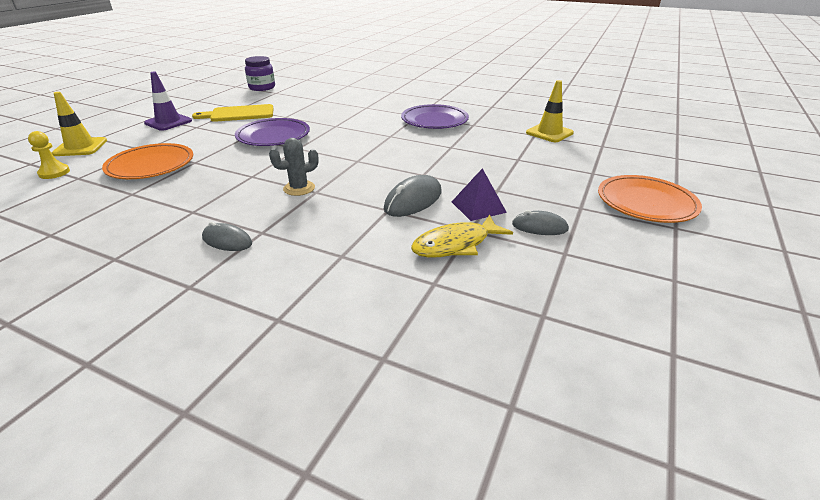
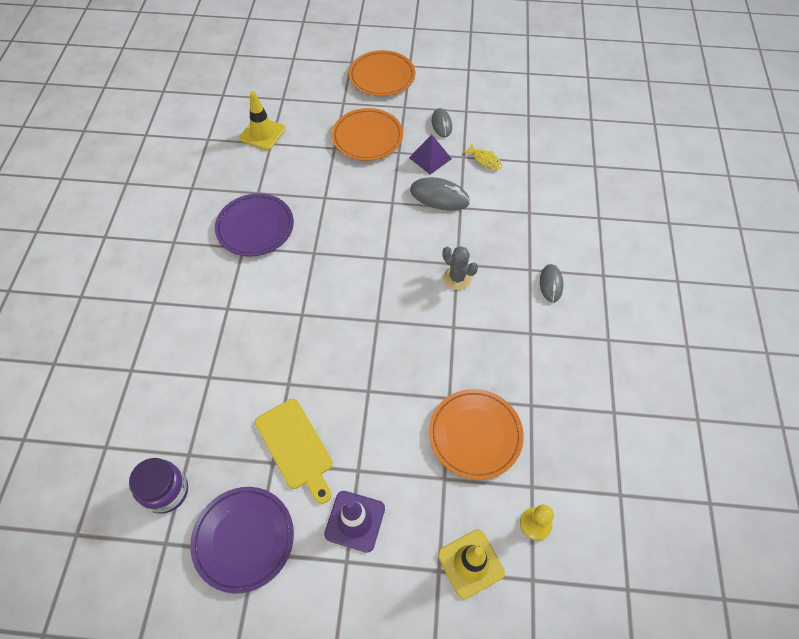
camera: 110 degrees left, 25 degrees up
purple plate [235,118,310,146] -> purple plate moved to [190,487,294,594]
yellow fish [411,215,513,257] -> yellow fish [462,144,502,170], size x0.60
none -> orange plate [332,108,403,161]

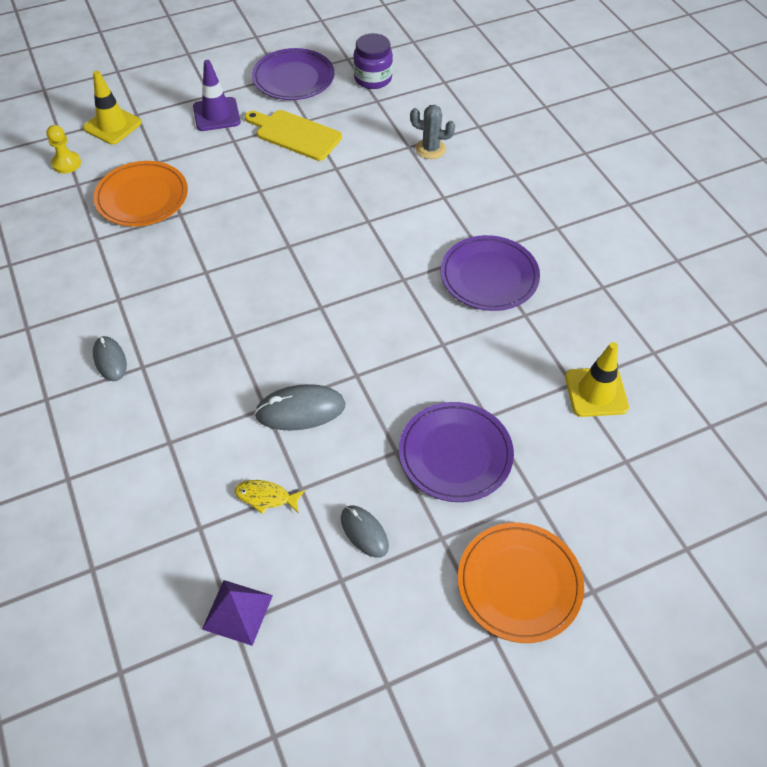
camera: 150 degrees right, 5 degrees down
orange plate [332,108,403,161] -> purple plate [399,402,514,502]
purple pyramid [409,135,452,175] -> purple pyramid moved to [202,580,273,646]
grey cactus [443,246,478,290] -> grey cactus moved to [410,105,455,159]

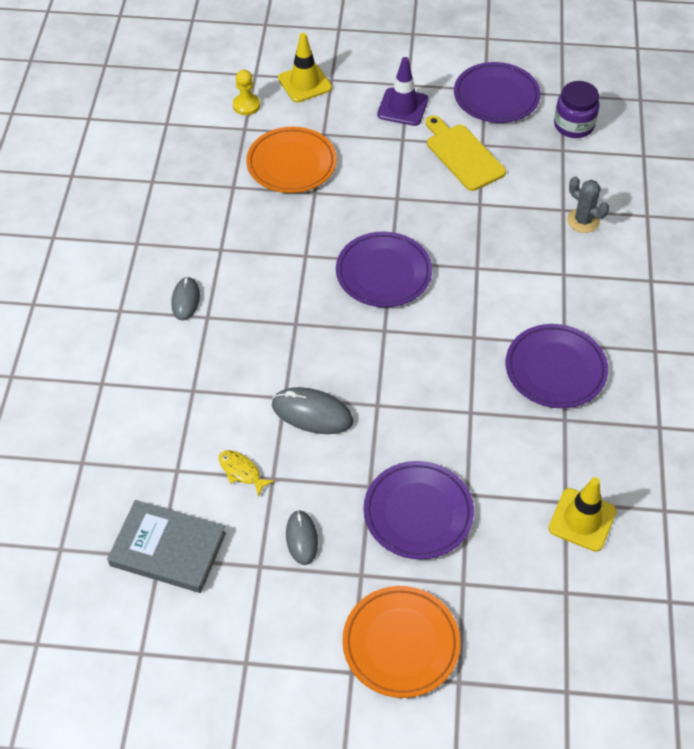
camera: 30 degrees right, 0 degrees up
purple pyramid [202,580,273,646] -> grey book [107,500,226,593]
none -> purple plate [336,232,432,307]

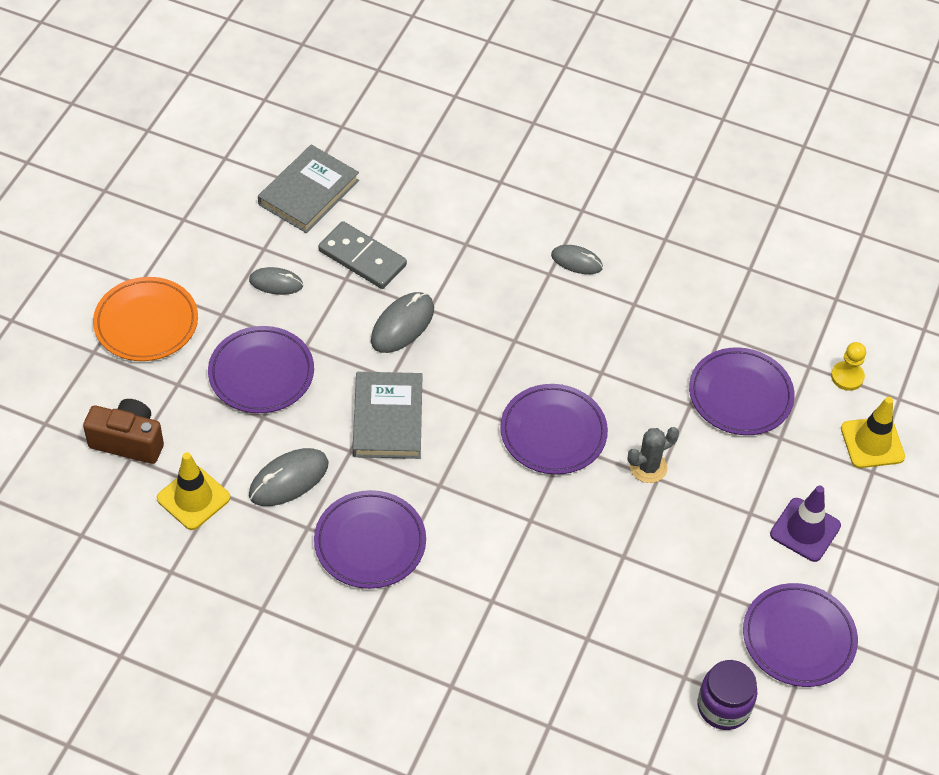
camera: 105 degrees right, 0 degrees up
yellow fish [219,450,275,497] -> grey domino [318,221,407,289]
orange plate [246,127,337,193] -> purple plate [689,347,795,435]
yellow cutting board [426,116,506,191] -> none
grey cactus [567,176,609,233] -> grey cactus moved to [628,427,679,483]
none -> brown camera [83,399,164,464]
none -> grey mouse [249,448,329,506]
none -> grey book [353,372,423,459]

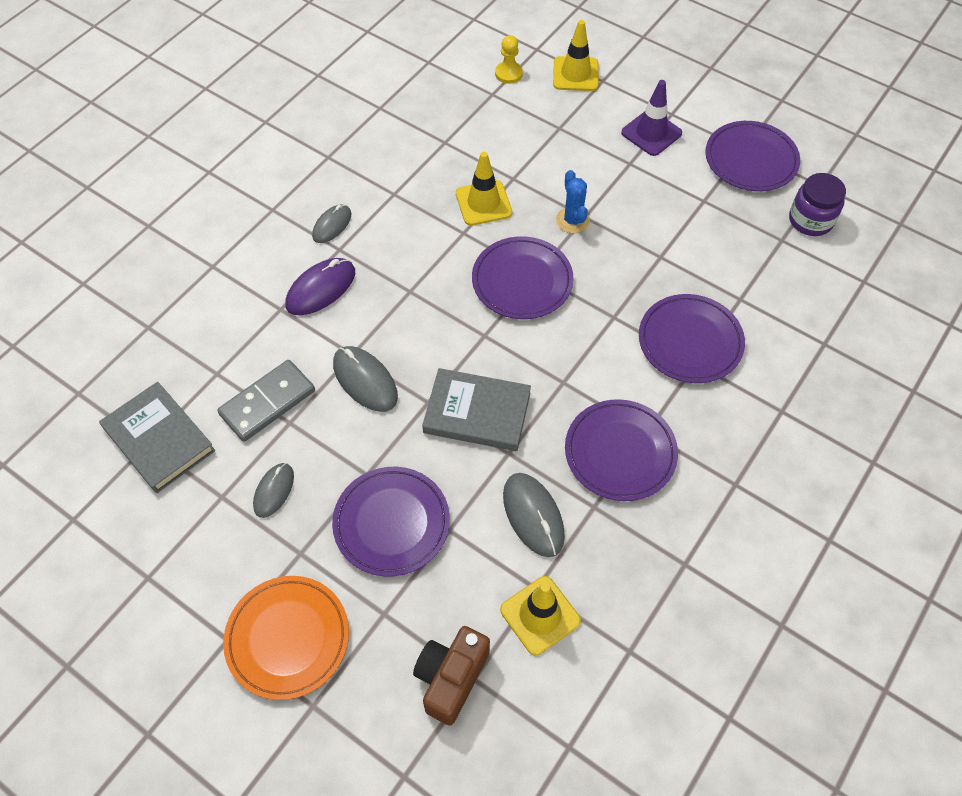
camera: 75 degrees left, 5 degrees up
grey cactus [628,427,679,483] -> blue cactus [556,170,590,233]
purple plate [689,347,795,435] -> purple plate moved to [639,294,745,383]
none -> purple mouse [286,258,355,315]
none -> yellow traffic cone [456,152,512,226]

